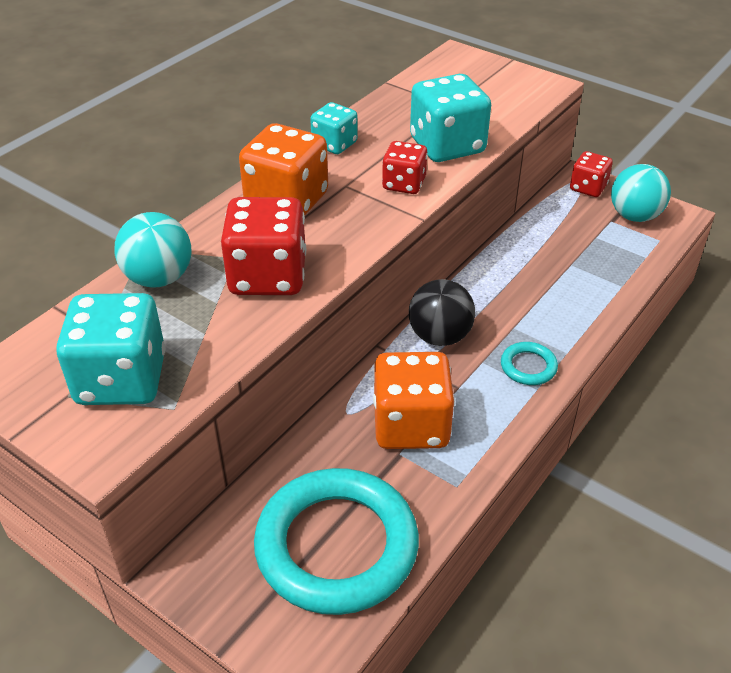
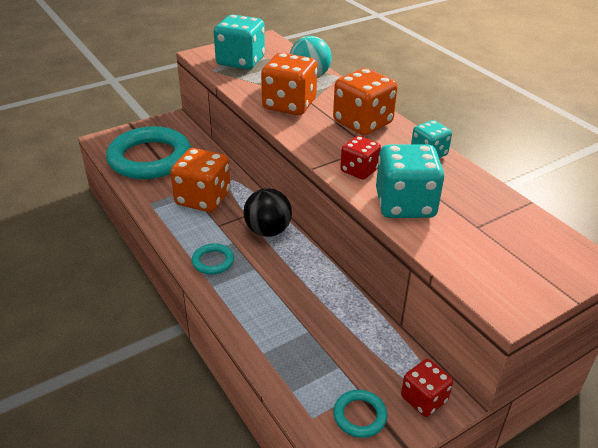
camera: 110 degrees right, 5 degrees down
red dice [221,197,306,295] -> orange dice [261,53,317,115]
turquoise ball [611,164,671,222] -> turquoise ring [333,390,387,438]

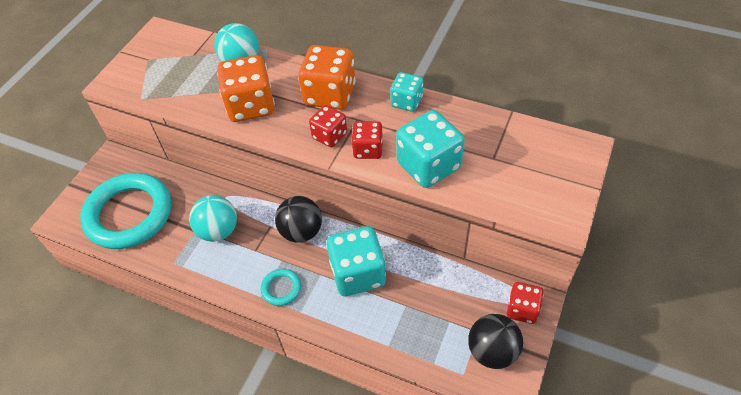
camera: 30 degrees left, 15 degrees up
orange dice [170,148,231,212] -> turquoise ball [189,195,237,242]
turquoise dice [214,15,265,70] -> turquoise dice moved to [327,226,386,296]
turquoise ring [333,390,387,438] -> black ball [468,314,523,369]
none -> red dice [309,105,347,147]

